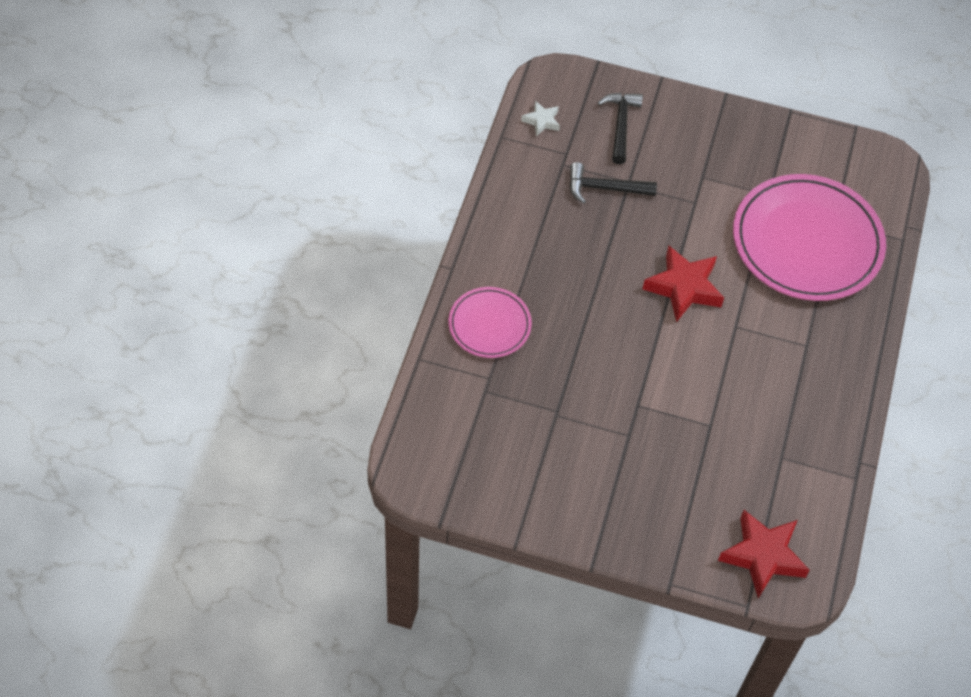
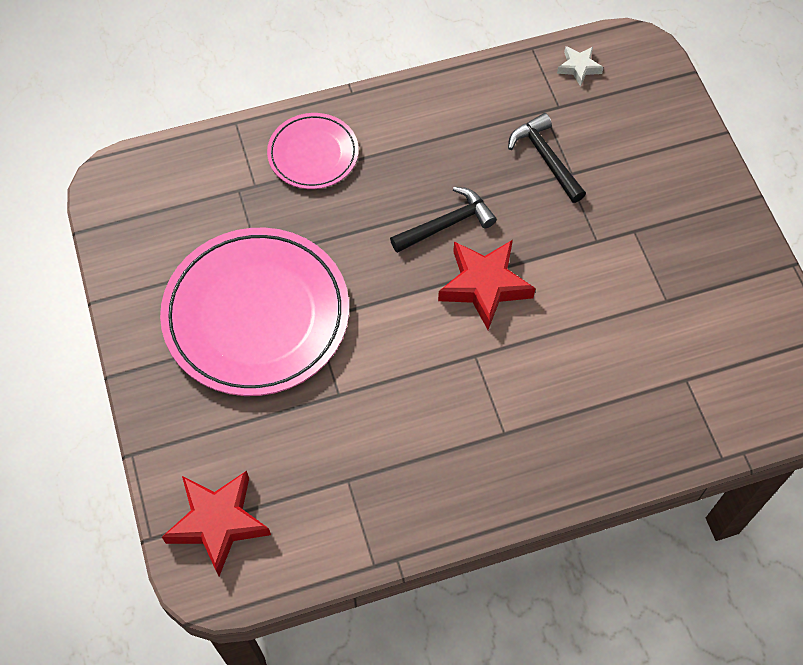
camera: 60 degrees right, 5 degrees up
black hammer [598,93,643,164] -> black hammer moved to [390,187,497,253]
pink plate [733,174,886,301] -> pink plate moved to [160,228,349,396]

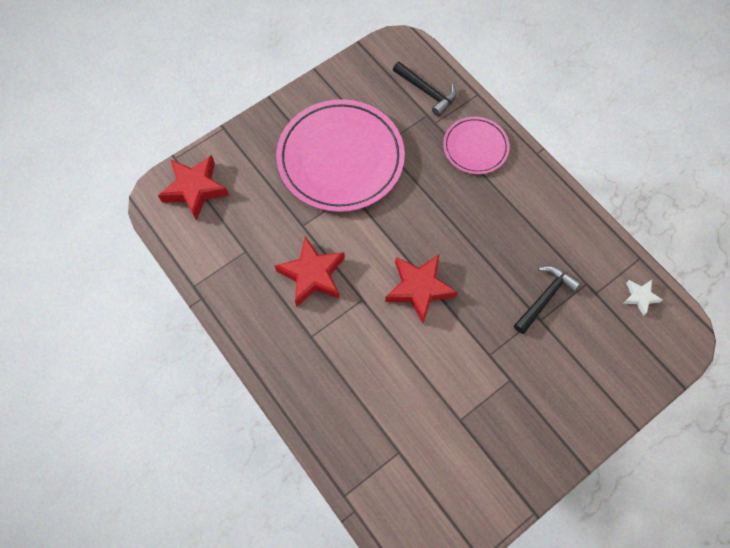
camera: 70 degrees right, 5 degrees up
black hammer [390,187,497,253] -> black hammer moved to [393,61,457,117]
none -> red star [275,237,345,307]

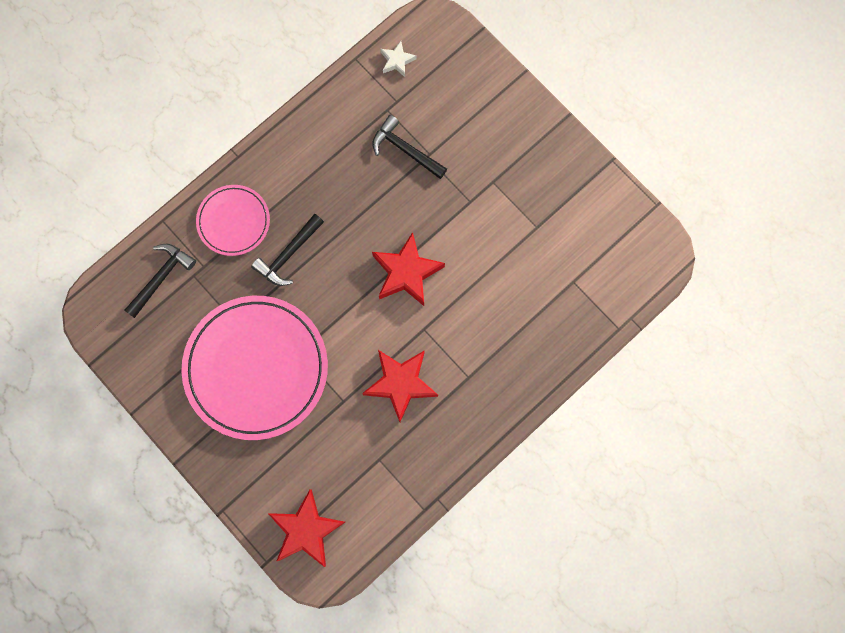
camera: 95 degrees left, 10 degrees up
none -> black hammer [251,214,324,286]

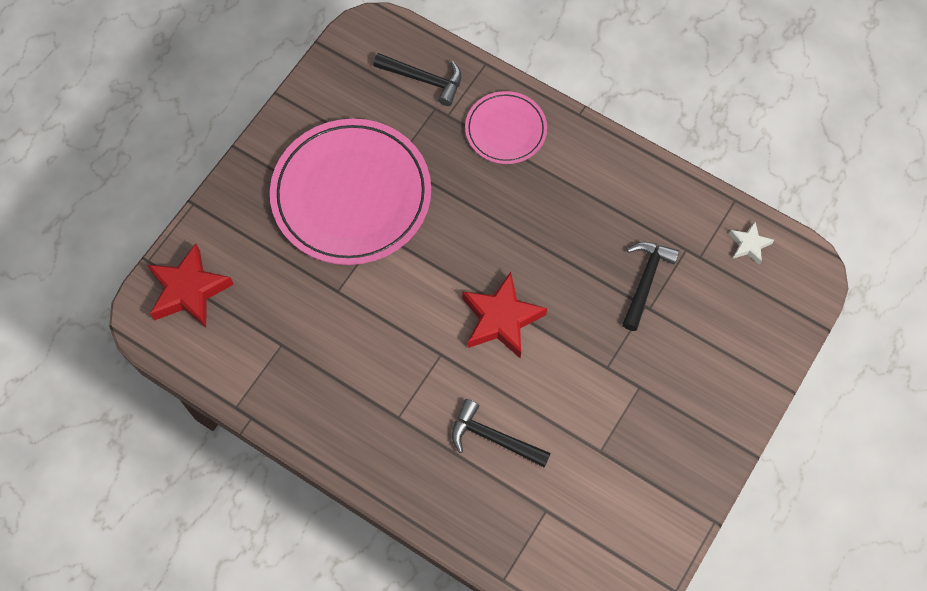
camera: 75 degrees right, 10 degrees down
black hammer [251,214,324,286] -> black hammer moved to [452,399,551,467]
red star [362,350,438,422] -> none

